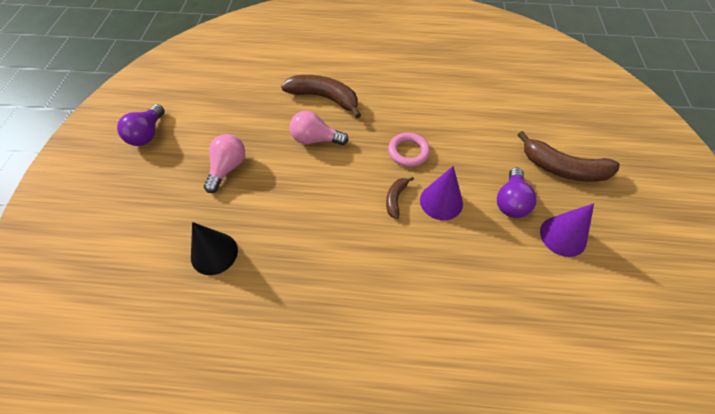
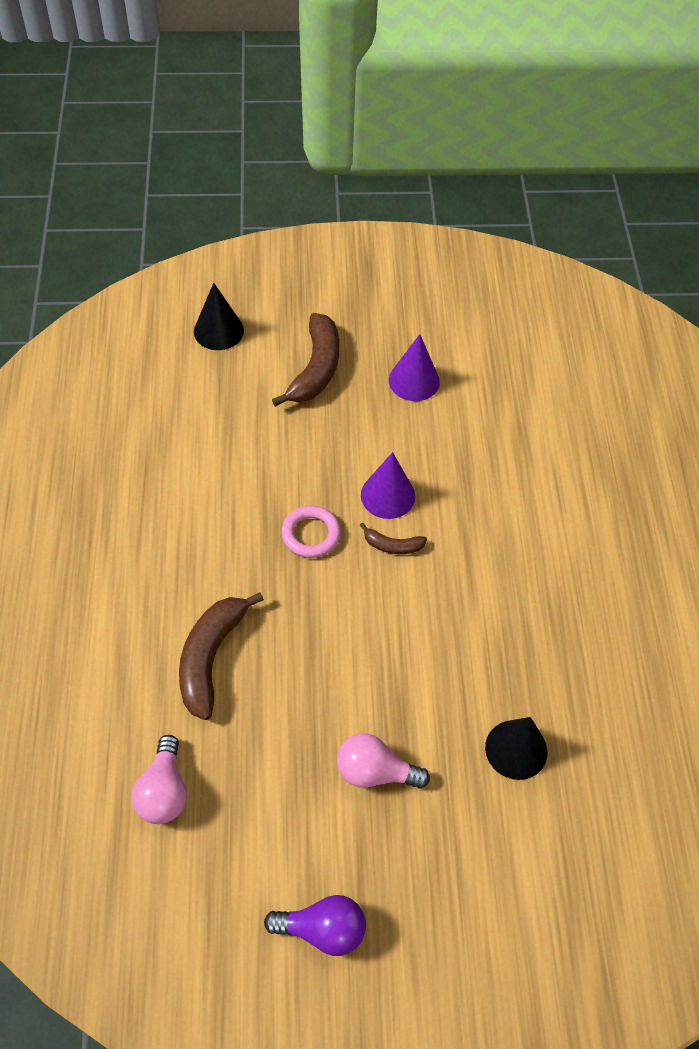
camera: 100 degrees left, 0 degrees up
pink light bulb [290,111,349,145] -> pink light bulb moved to [132,735,187,824]
purple light bulb [497,167,537,218] -> none
none -> black cone [194,283,244,350]

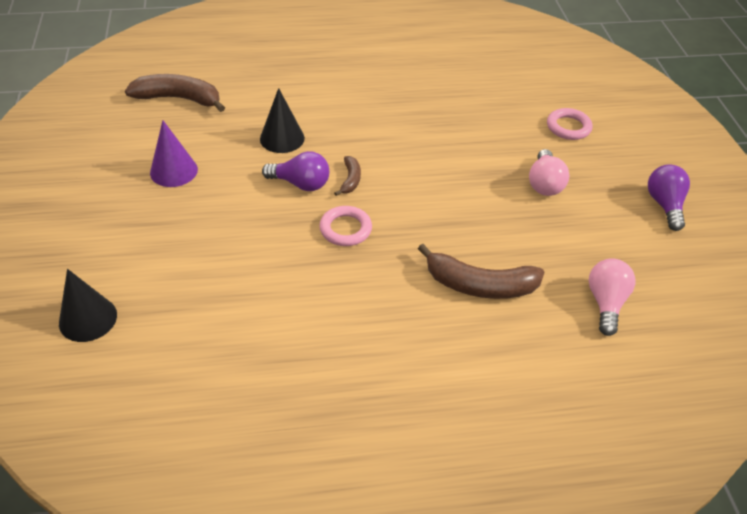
camera: 95 degrees left, 10 degrees down
pink light bulb [132,735,187,824] -> pink light bulb turned 75 degrees counterclockwise [589,258,635,336]
brown banana [272,313,339,407] -> brown banana moved to [125,74,225,112]
purple cone [361,452,415,519] -> purple light bulb [262,151,329,191]
black cone [485,717,547,780] -> black cone moved to [260,88,305,153]
none -> pink ring [547,108,593,140]

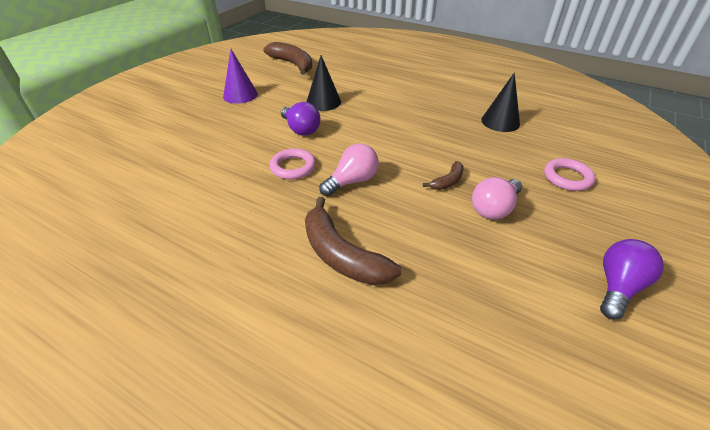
camera: 40 degrees right, 5 degrees down
black cone [59,269,117,342] -> black cone moved to [481,72,520,132]
brown banana [334,156,361,196] -> brown banana moved to [423,161,464,190]
pink light bulb [589,258,635,336] -> pink light bulb moved to [319,144,379,196]

